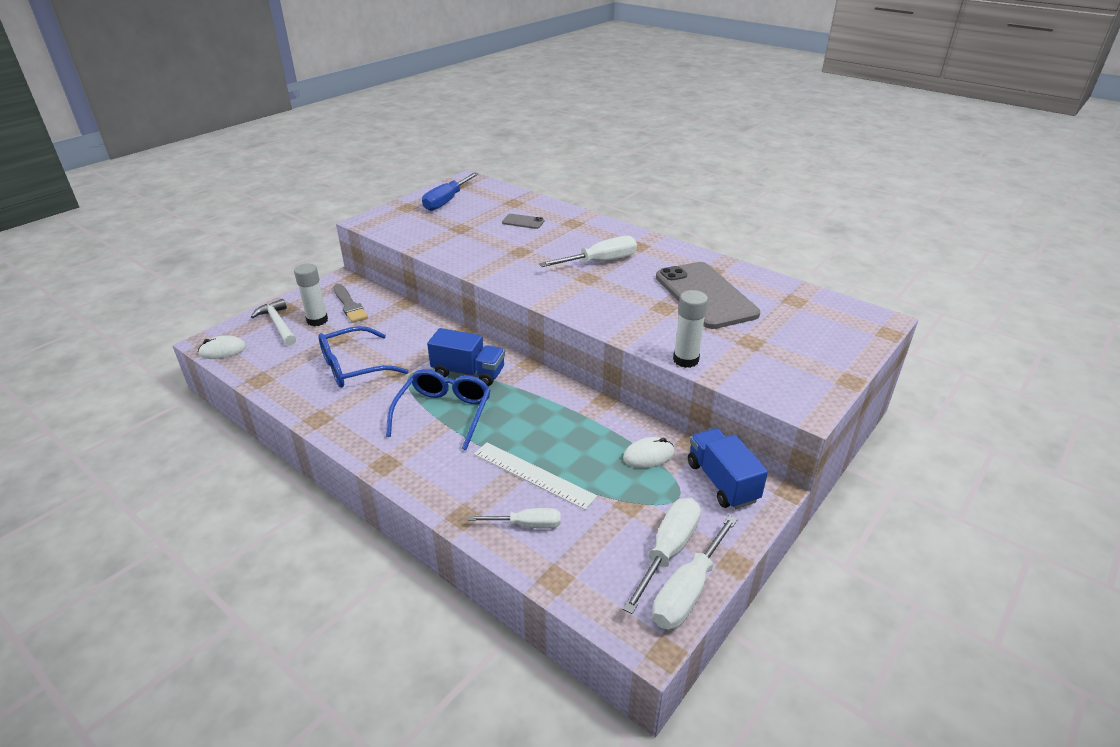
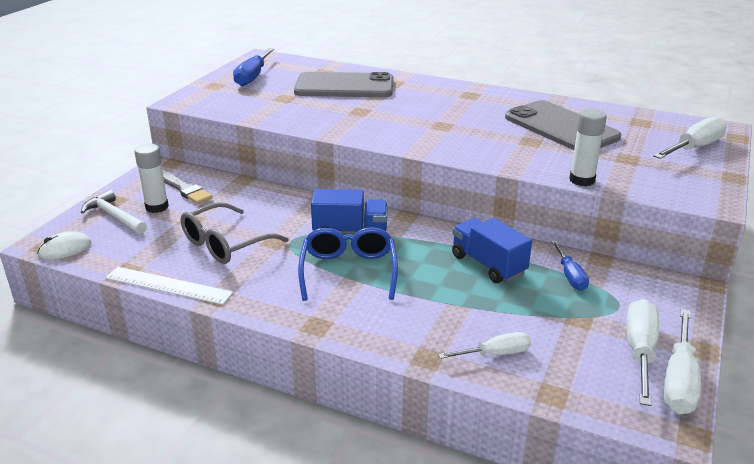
camera: 15 degrees left, 5 degrees down
blue glasses [318,326,409,388] -> grey glasses [181,202,289,264]
white ruler [474,442,597,510] -> white ruler moved to [105,267,233,305]
grey phone [502,214,545,229] -> grey phone [294,72,393,97], size x2.39
white screwdriver [539,236,637,267] -> white screwdriver moved to [653,116,727,159]
white mouse [623,437,675,468] -> blue screwdriver [551,240,589,291]
blue truck [688,428,768,509] -> blue truck moved to [452,218,532,283]

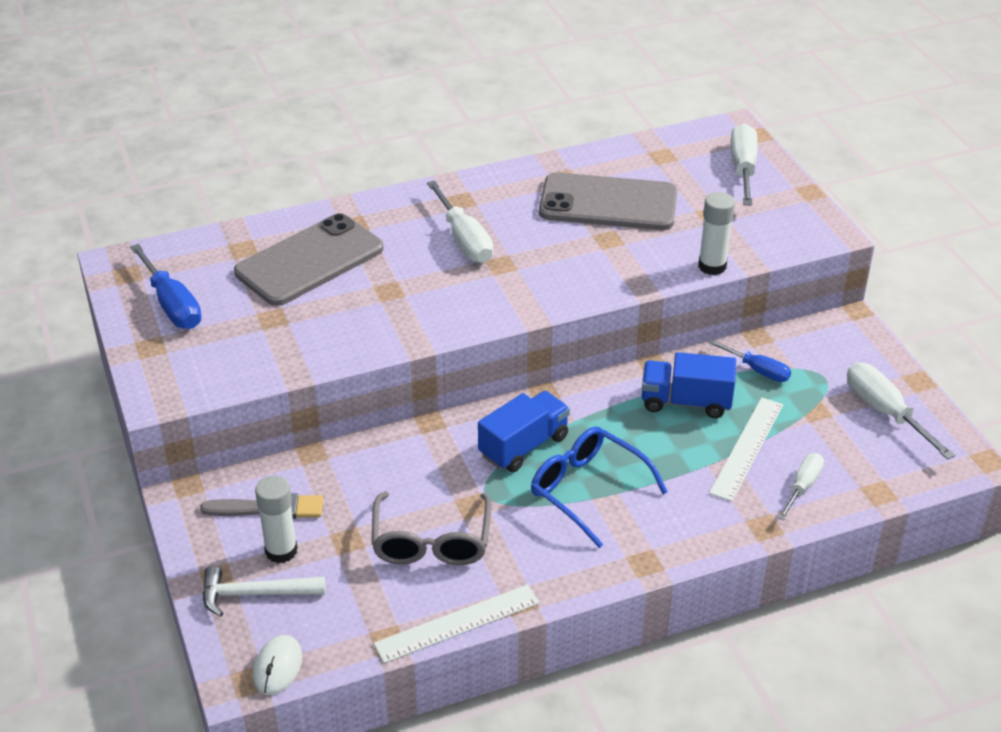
camera: 45 degrees left, 10 degrees up
white screwdriver [664,309,701,414] -> white screwdriver moved to [427,180,493,263]
none -> white ruler [709,397,783,502]

